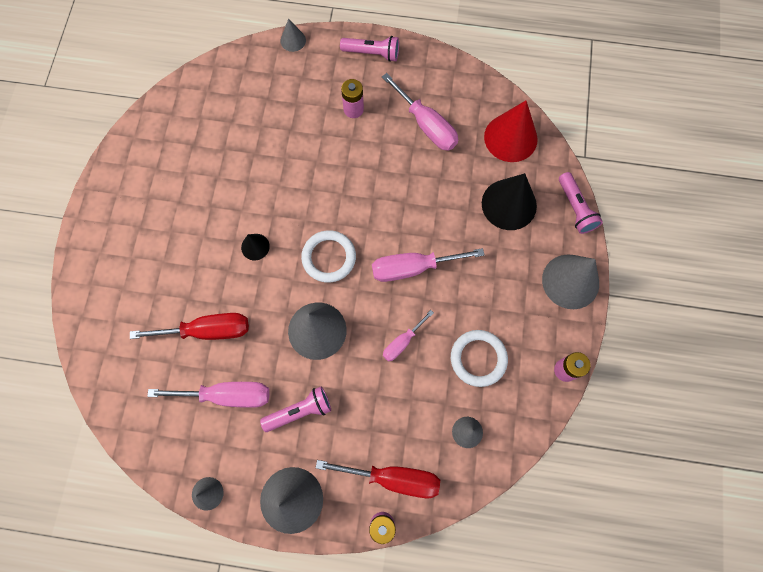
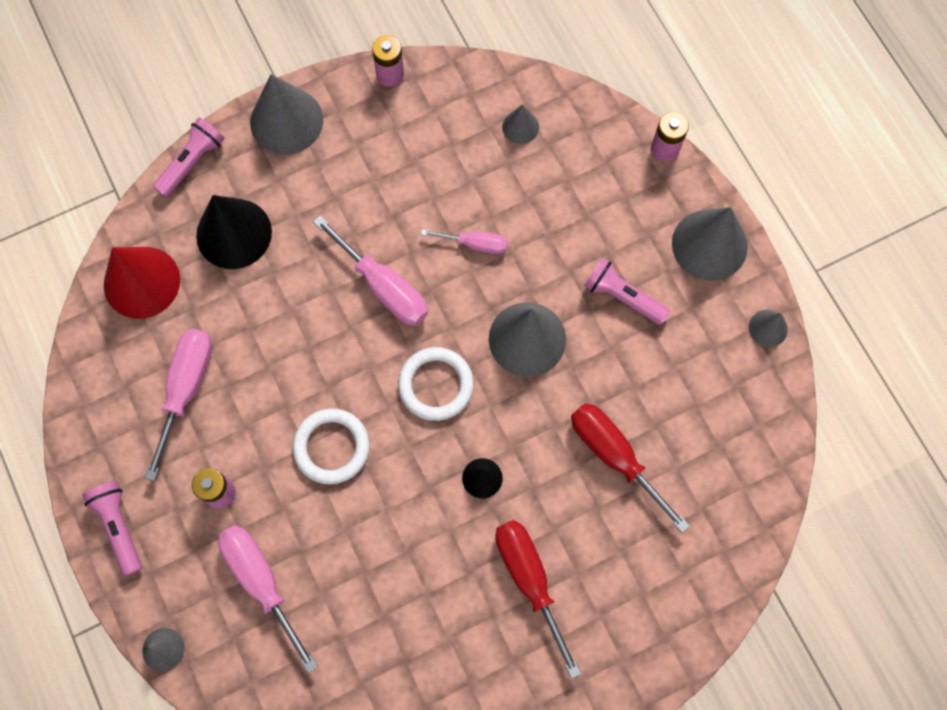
camera: 125 degrees left, 0 degrees up
pink screwdriver [147,382,269,408] -> pink screwdriver moved to [218,525,318,673]
red screwdriver [316,460,440,498] -> red screwdriver moved to [495,520,581,679]
white ring [451,330,508,387] -> white ring moved to [292,408,370,484]

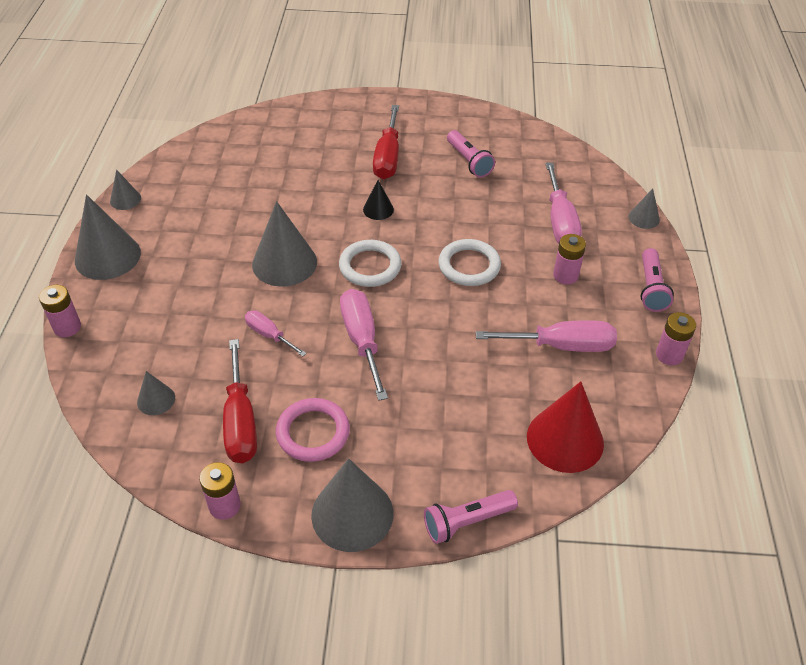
camera: 150 degrees left, 25 degrees down
pink screwdriver [145,329,212,481] -> pink screwdriver turned 135 degrees counterclockwise [476,320,617,352]
black cone [196,195,272,269] -> none
red screwdriver [571,403,690,533] -> red screwdriver moved to [223,339,257,463]
pink flashlight [584,258,670,325] -> pink flashlight moved to [447,130,495,178]
none -> pink ring [276,398,350,462]
none -> pink battery [656,312,696,365]

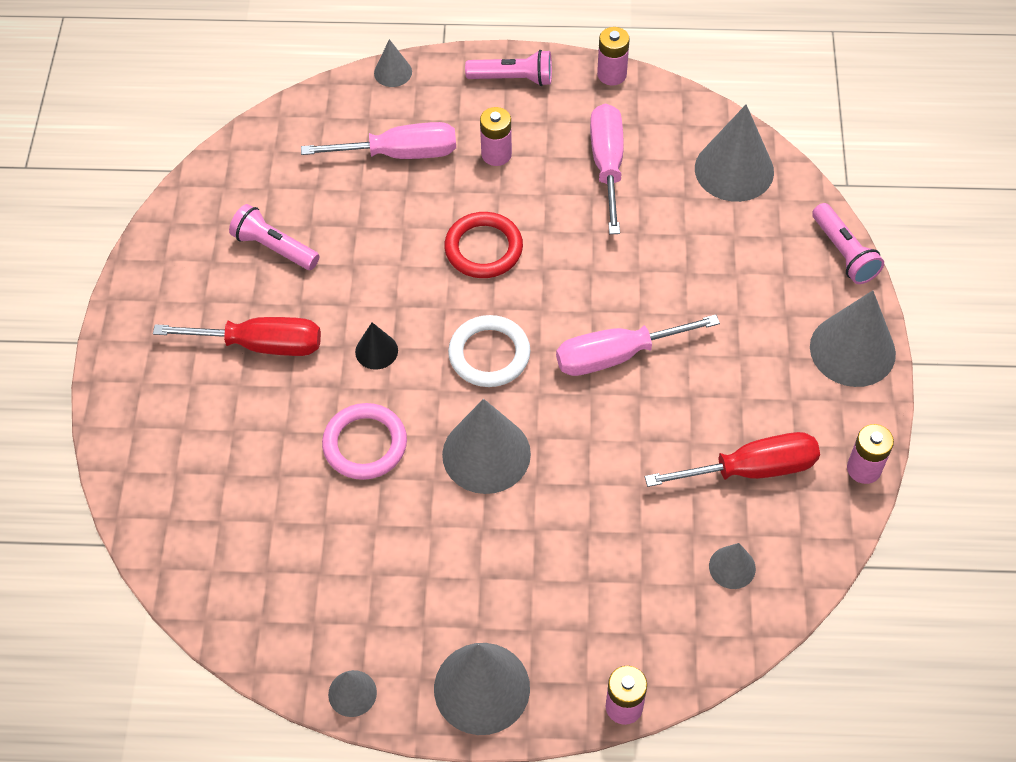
camera: 90 degrees left, 10 degrees up
pink screwdriver [245,310,307,357] -> none
pink ring [276,398,350,462] -> pink ring moved to [322,403,407,480]
white ring [439,239,501,286] -> red ring [444,212,523,278]
pink flashlight [447,130,495,178] -> pink flashlight turned 120 degrees counterclockwise [229,204,320,270]
red cone [527,381,604,473] -> grey cone [695,104,774,202]

